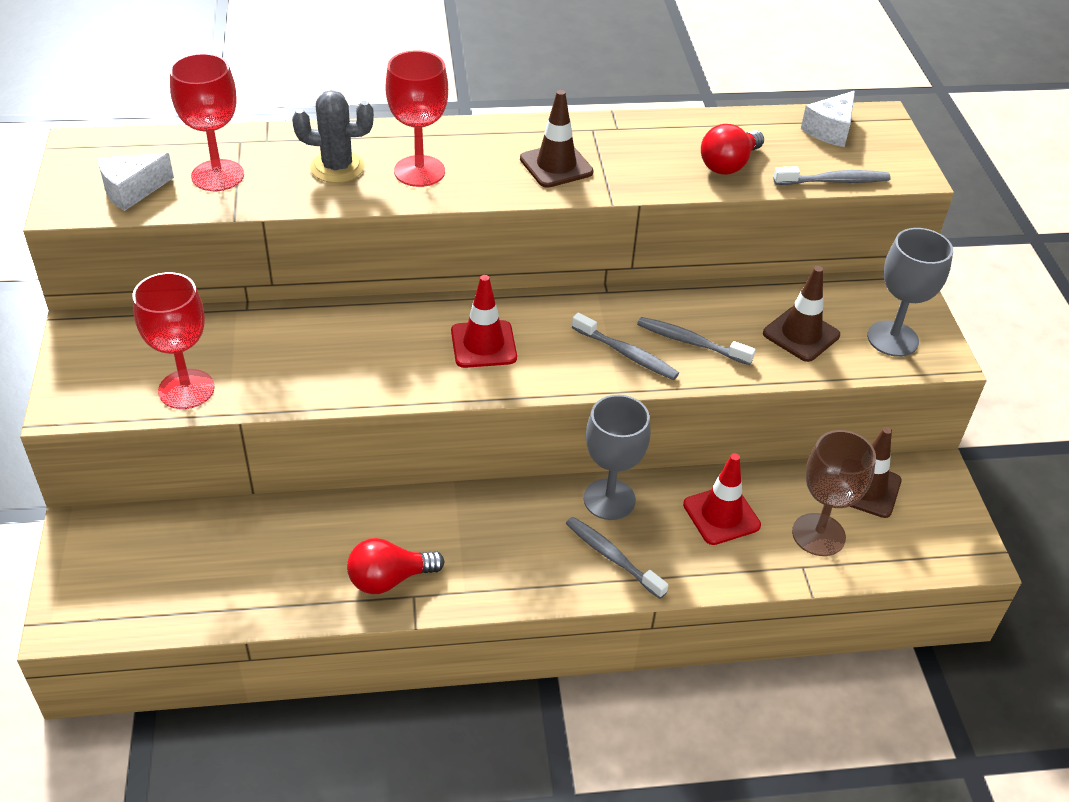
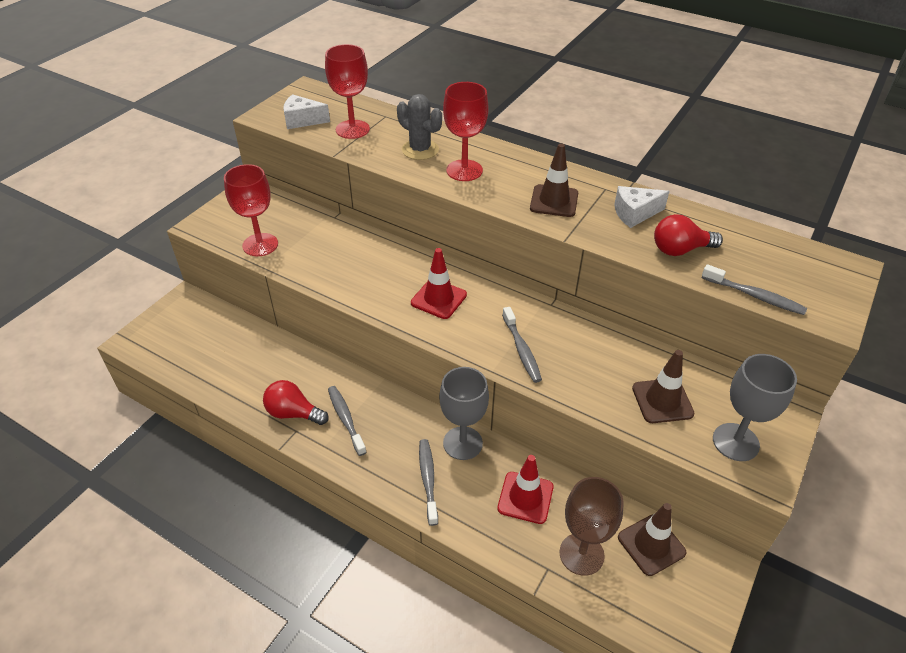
camera: 40 degrees right, 0 degrees up
grey toothbrush [637,317,755,365] -> grey toothbrush moved to [328,386,367,456]
white cheese [801,91,855,147] -> white cheese moved to [614,186,670,228]

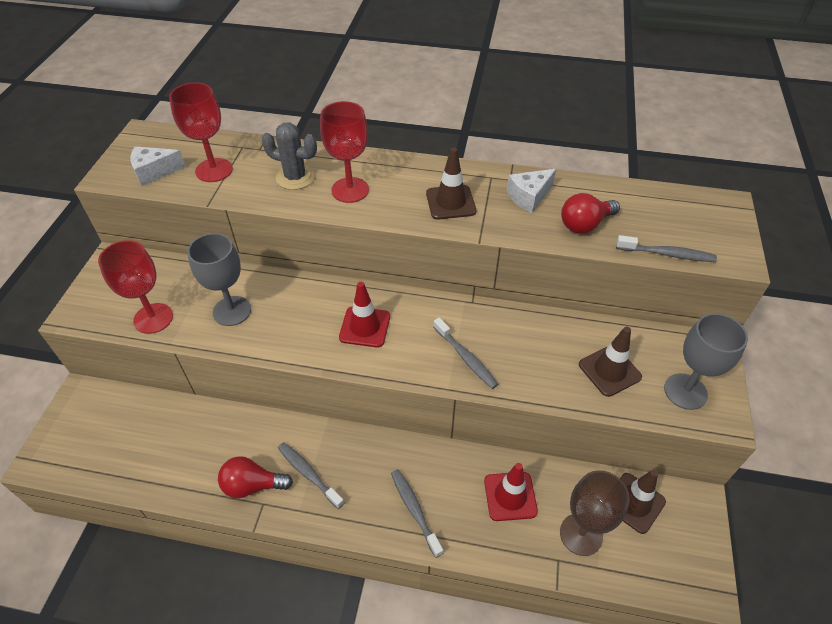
camera: 20 degrees left, 5 degrees up
grey goblet [439,367,489,460] -> grey goblet moved to [187,233,251,326]

